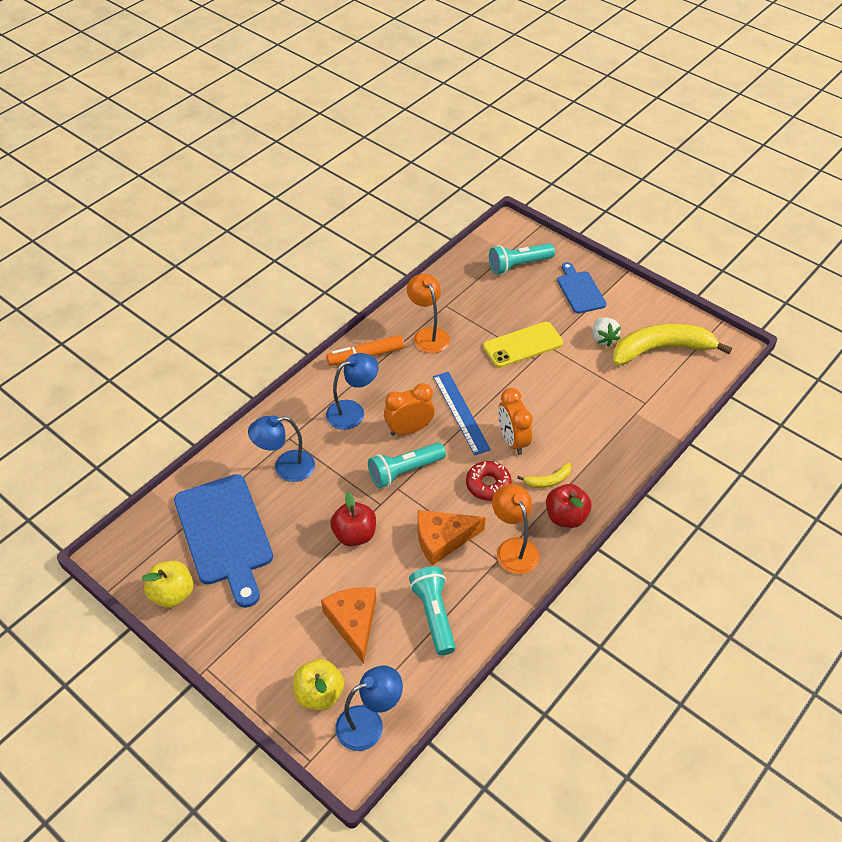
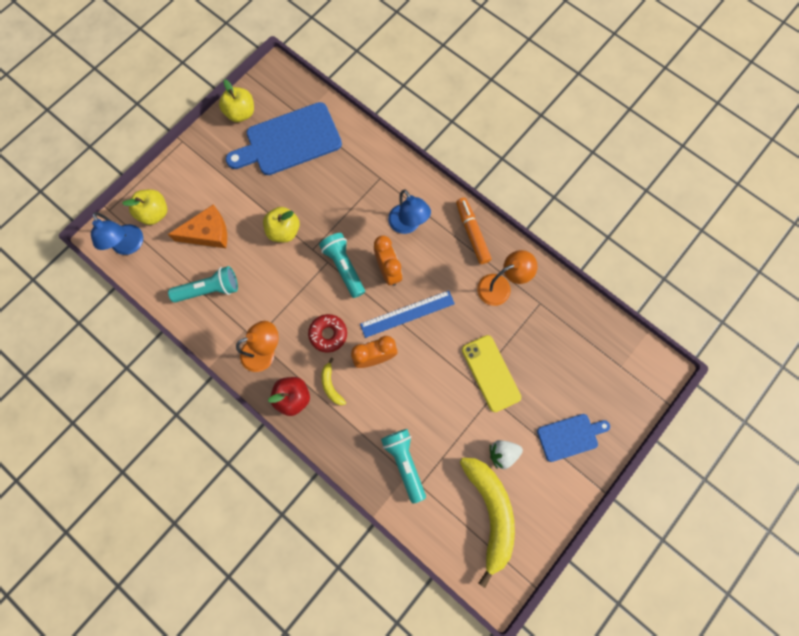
camera: 90 degrees right, 25 degrees up
blue lamp [248,415,315,482] -> none
red apple [330,492,376,546] -> yellow apple [263,207,300,242]
orange cheese [417,510,486,566] -> none
turquoise flashlight [489,243,555,274] -> turquoise flashlight moved to [381,429,426,504]

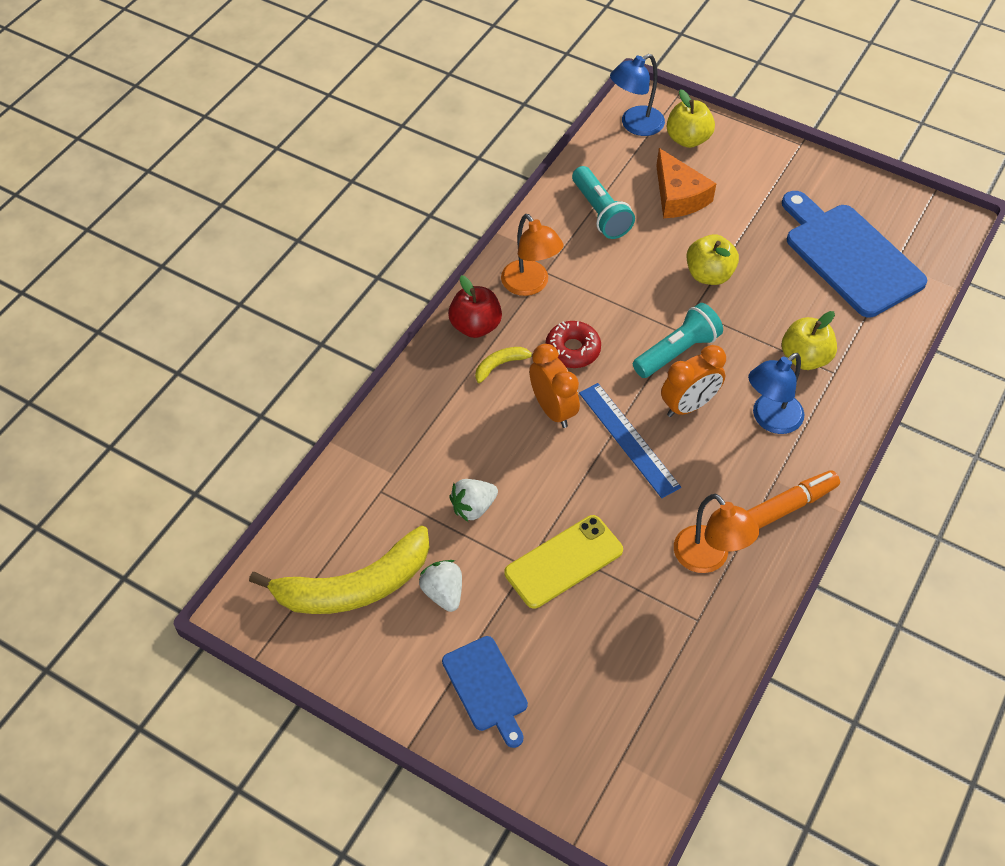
camera: 80 degrees right, 20 degrees down
yellow apple [219,79,254,122] -> yellow apple moved to [782,311,837,370]
turquoise flashlight [381,429,426,504] -> none
none -> white strawberry [449,479,498,522]

